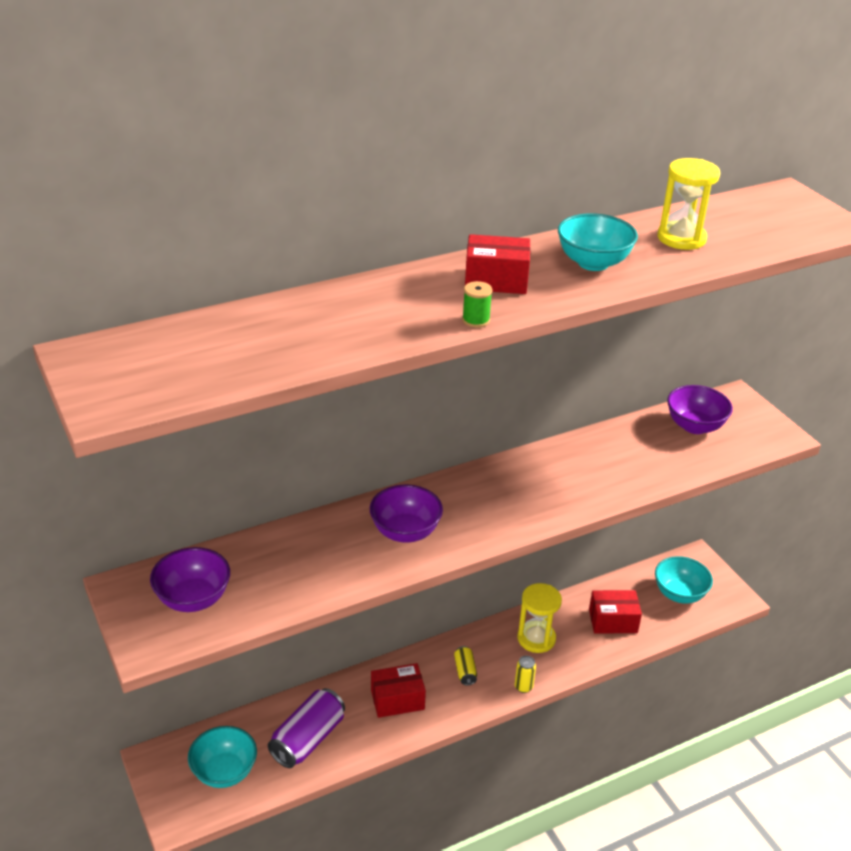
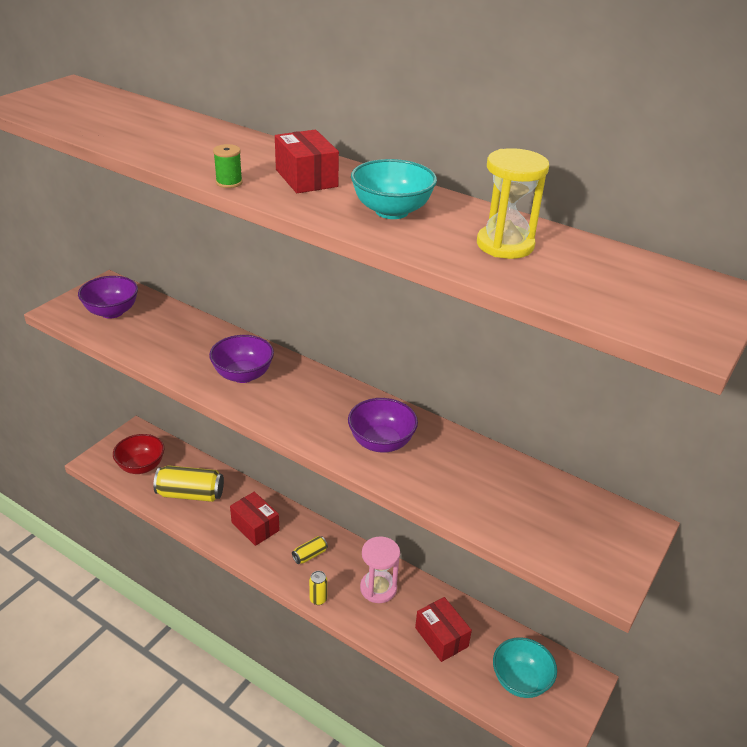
camera: 60 degrees right, 0 degrees up
turquoise bowl [188,726,257,788] -> red bowl [113,434,164,474]
purple can [268,688,345,768] -> yellow can [153,465,224,502]
yellow hourglass [517,583,562,653] -> pink hourglass [360,536,400,603]
purple bowl [667,385,733,434] -> purple bowl moved to [348,398,418,453]

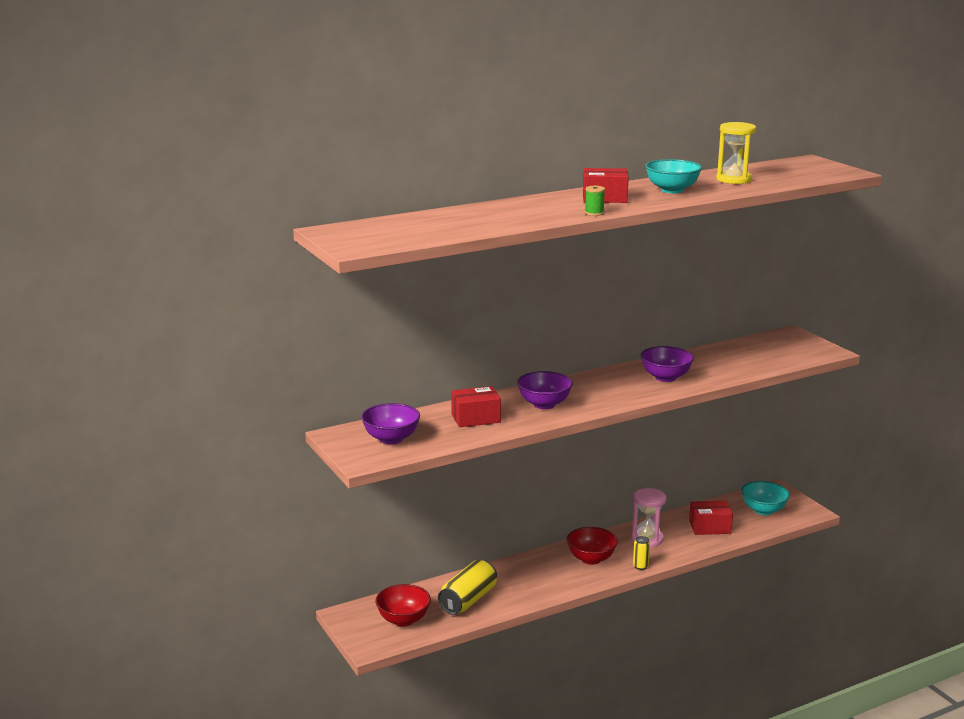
camera: 60 degrees left, 15 degrees down
red box [230,492,279,546] -> red box moved to [451,386,501,427]
yellow can [292,536,328,564] -> red bowl [567,527,618,565]

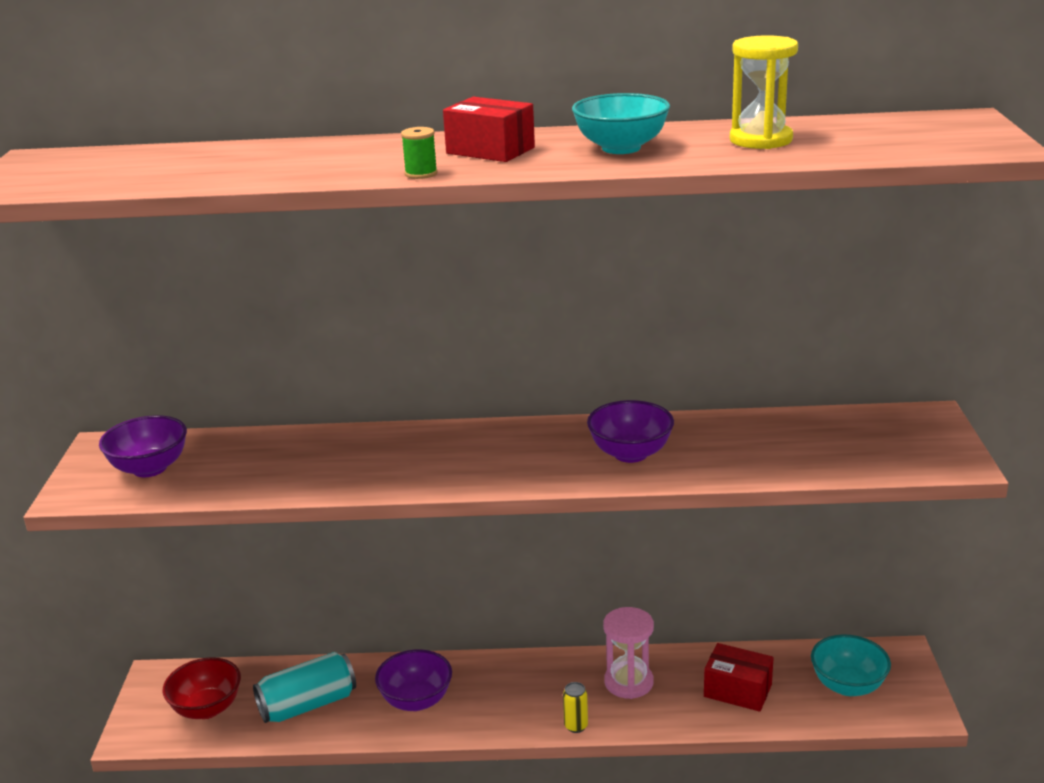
camera: 30 degrees right, 5 degrees up
yellow can [438,560,497,615] -> turquoise can [253,652,356,723]
red box [451,386,501,427] -> none
purple bowl [517,371,573,409] -> purple bowl moved to [375,649,452,711]
red bowl [567,527,618,565] -> none

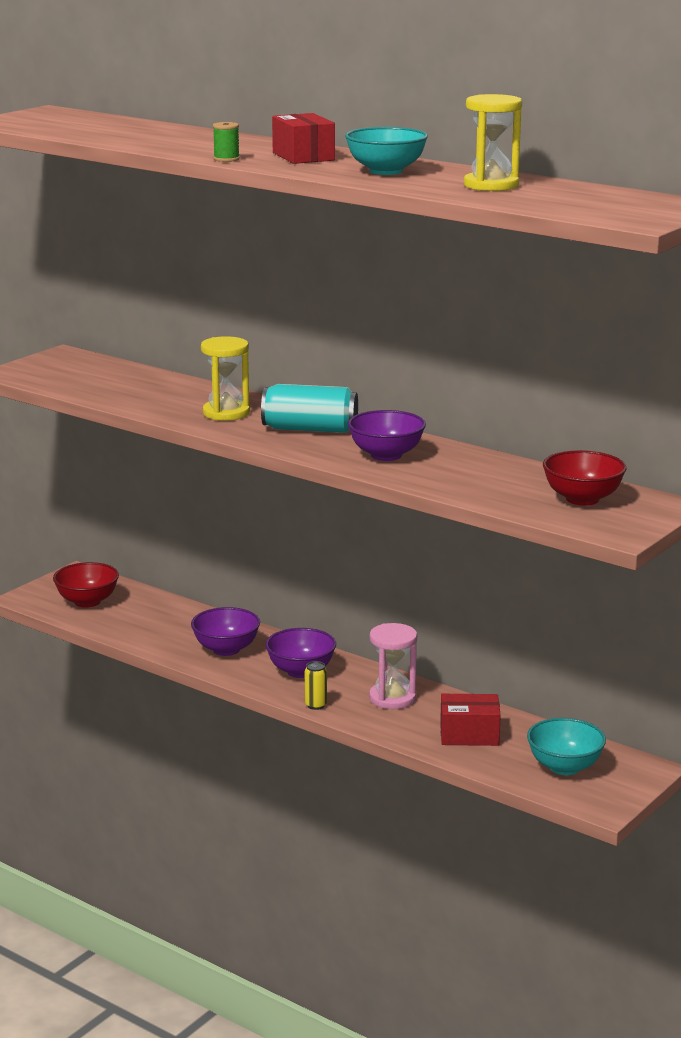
camera: 35 degrees right, 5 degrees down
purple bowl [99,415,187,477] -> purple bowl moved to [265,628,336,678]
turquoise can [253,652,356,723] -> turquoise can moved to [261,384,358,433]
red box [704,643,774,712] -> red box turned 60 degrees counterclockwise [440,694,501,746]
none -> yellow hourglass [201,336,250,421]
none -> red bowl [543,450,627,506]

